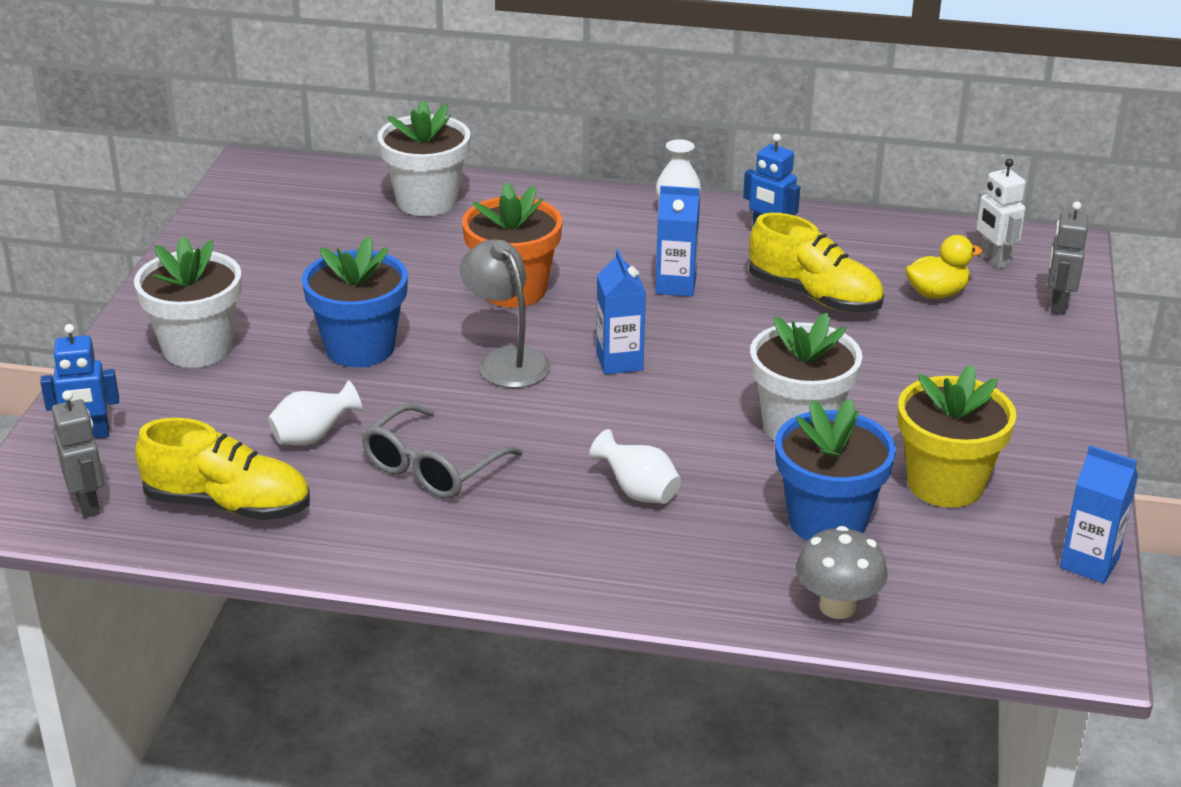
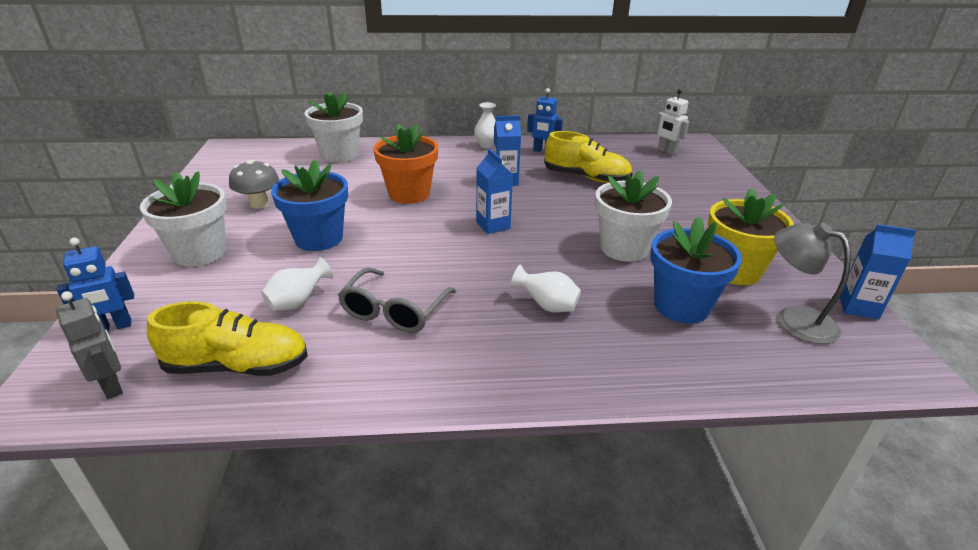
camera: 15 degrees left, 0 degrees up
grey lamp [460,239,551,388] -> grey lamp moved to [774,223,851,344]
grey mushroom [796,526,888,619] -> grey mushroom moved to [229,160,279,209]
yellow duck [906,235,983,299] -> none
grey robot [1048,201,1088,315] -> none

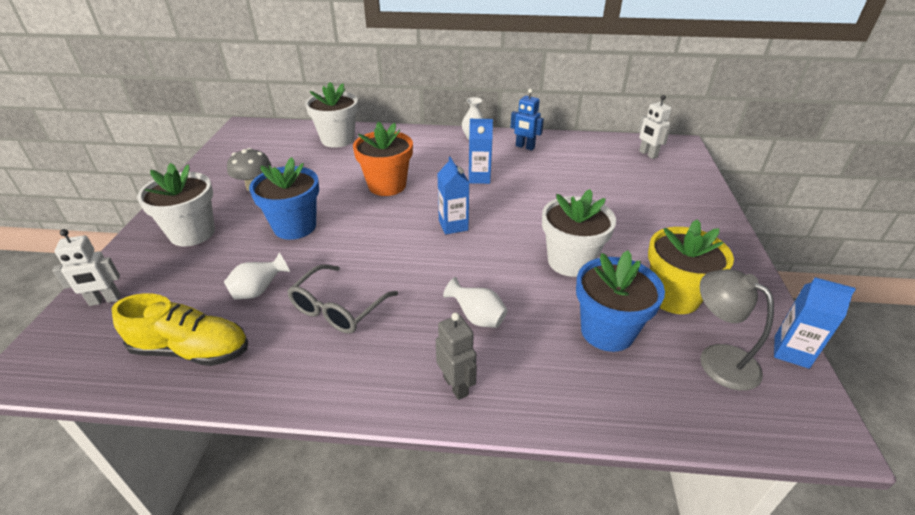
camera: 10 degrees right, 5 degrees up
blue robot [56,237,134,332] -> white robot [52,229,121,306]
grey robot [56,291,123,399] -> grey robot moved to [436,312,477,400]
yellow shoe [544,131,633,183] -> none

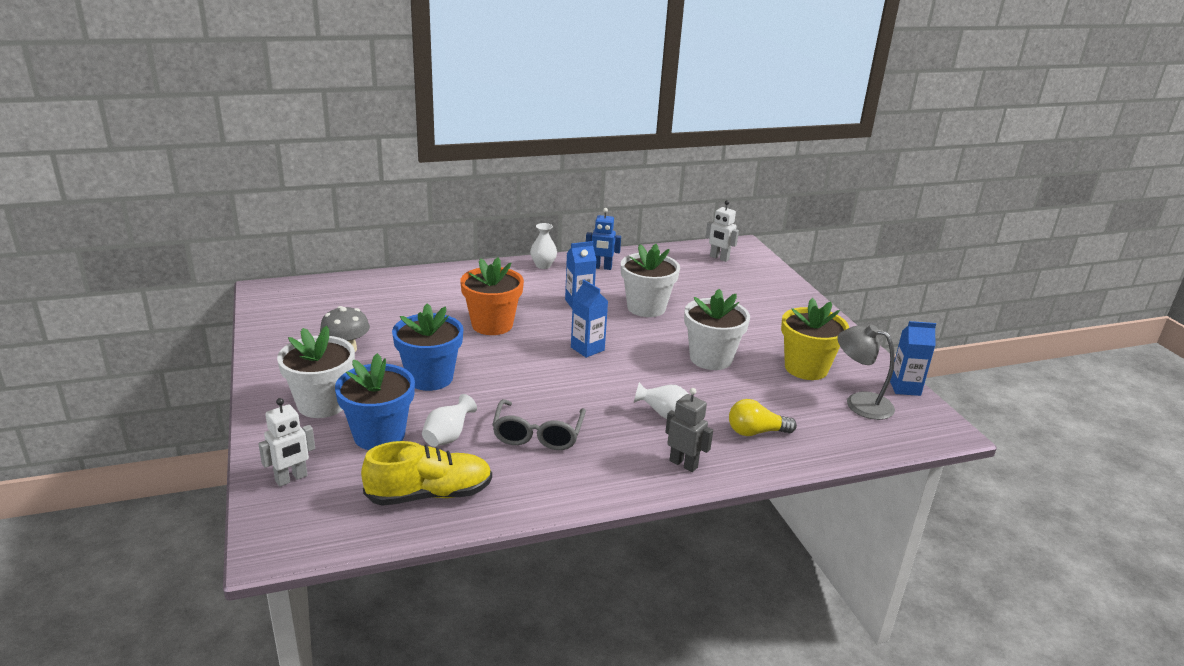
camera: 25 degrees left, 10 degrees down
white flower pot [305,82,358,148] -> white flower pot moved to [621,244,680,317]
blue flower pot [576,250,665,352] -> blue flower pot moved to [335,353,415,450]
none -> yellow light bulb [729,399,797,436]

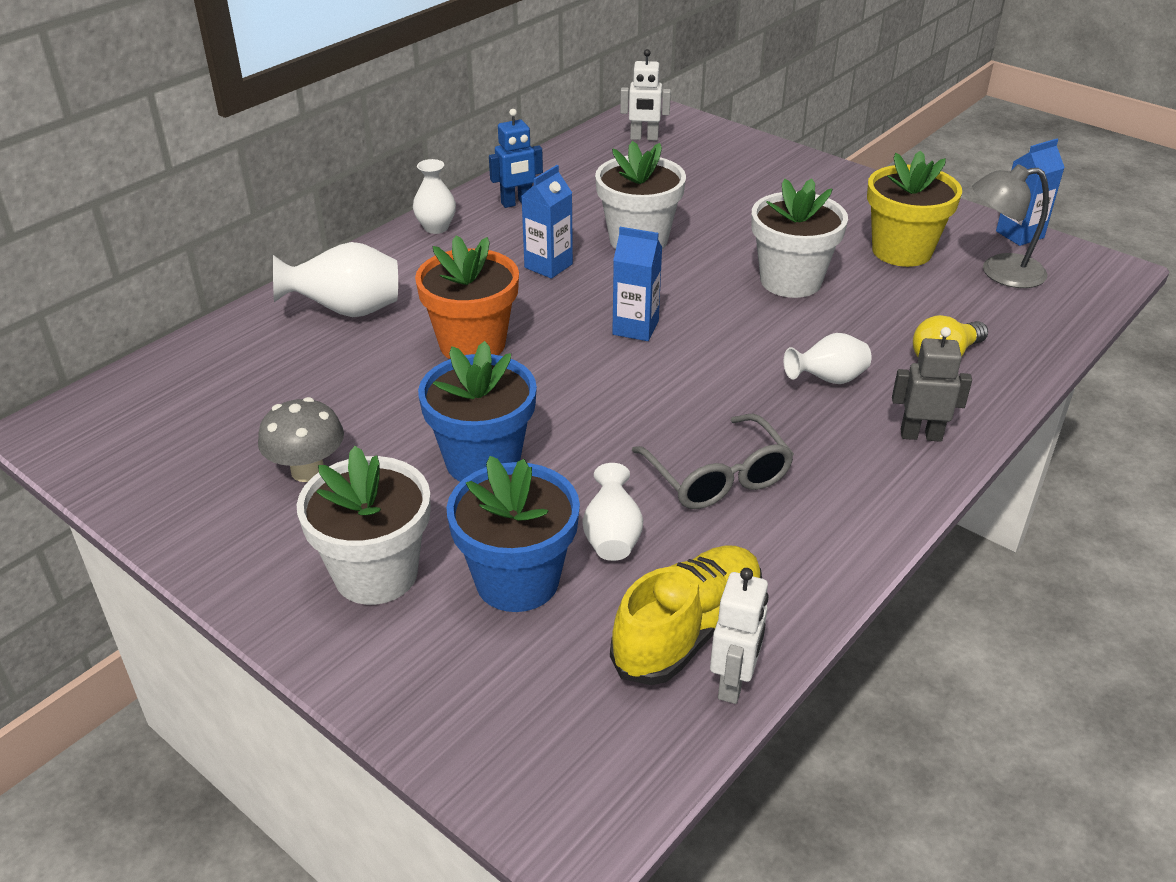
camera: 30 degrees left, 10 degrees up
white robot [258,398,315,487] -> white robot moved to [710,568,769,704]
none -> white vase [273,242,398,317]

